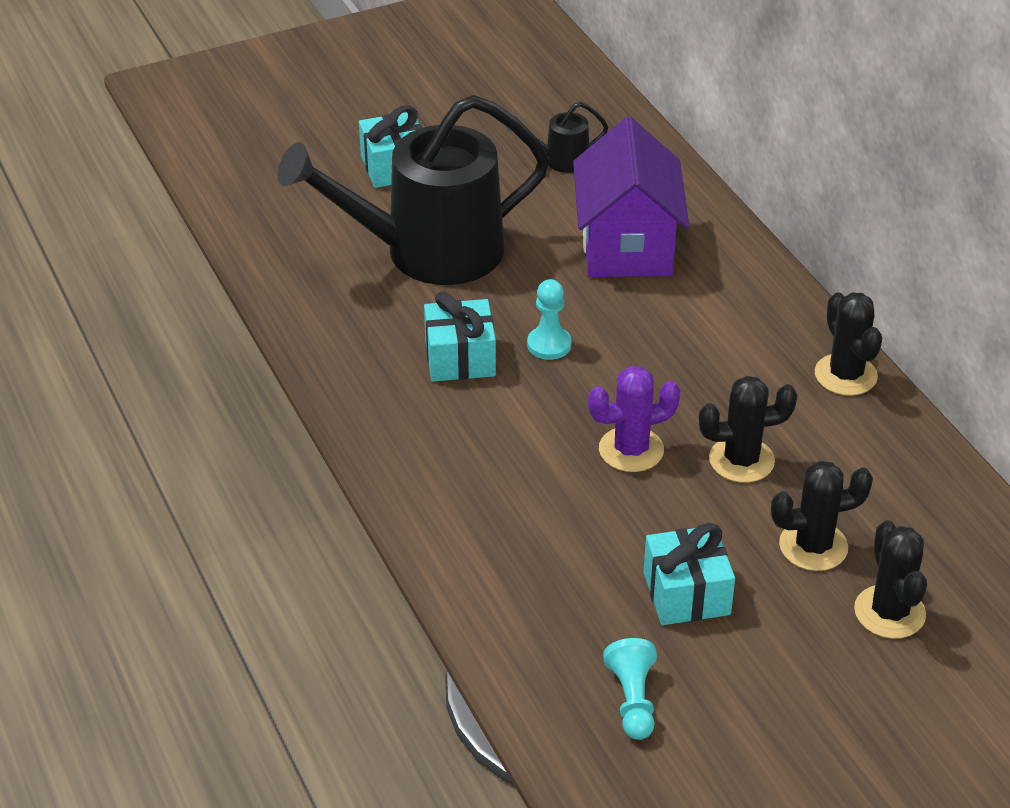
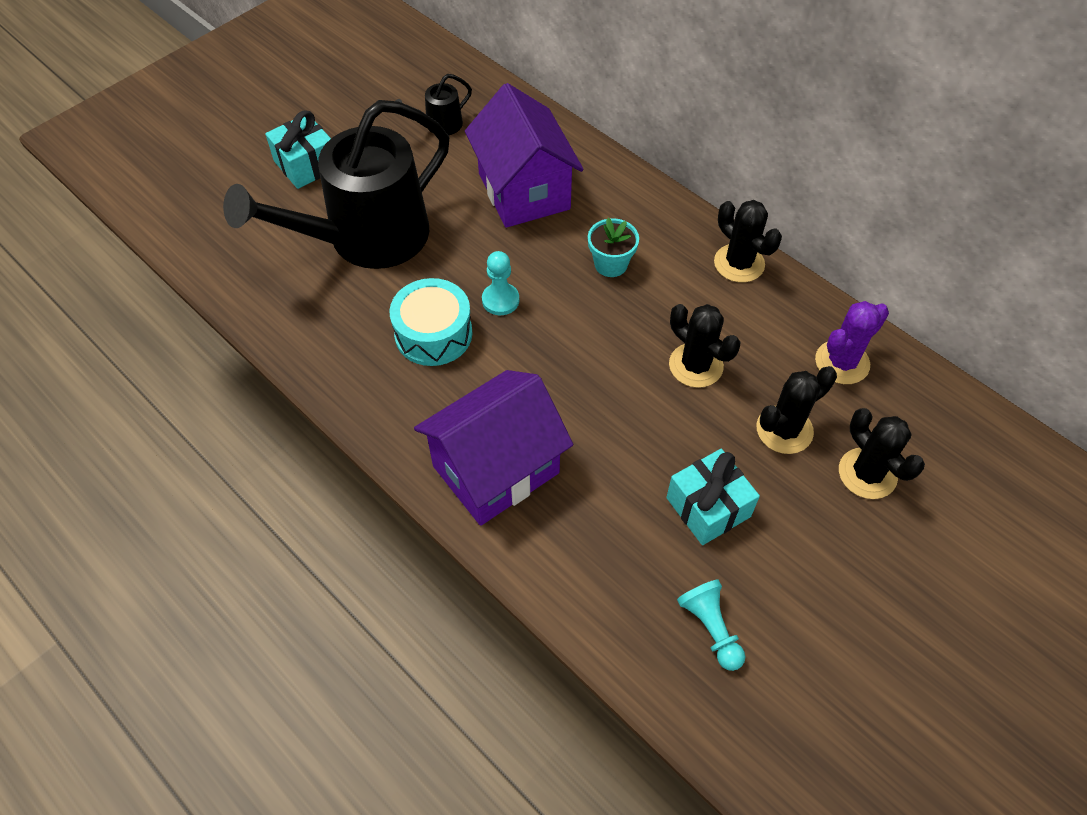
camera: 20 degrees left, 15 degrees up
turquoise gift [424,292,496,381] -> turquoise drum [390,278,473,366]
purple cactus [588,366,681,472] -> purple cactus moved to [815,301,889,384]
black cactus [699,376,797,483] -> black cactus turned 75 degrees clockwise [669,304,740,388]
none -> purple house [414,370,573,526]
none -> turquoise flower pot [588,218,639,277]

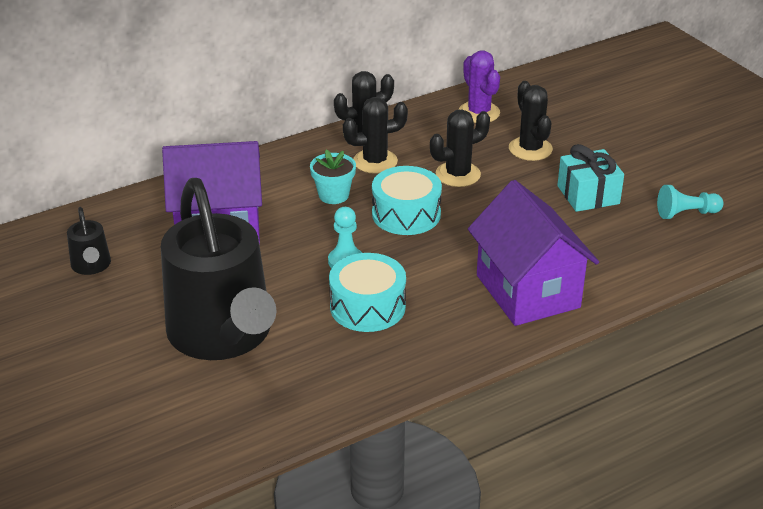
camera: 75 degrees left, 20 degrees down
turquoise gift [265,110,331,189] -> none
black cactus [839,408,925,499] -> black cactus moved to [343,97,408,174]
none -> turquoise drum [372,166,442,235]

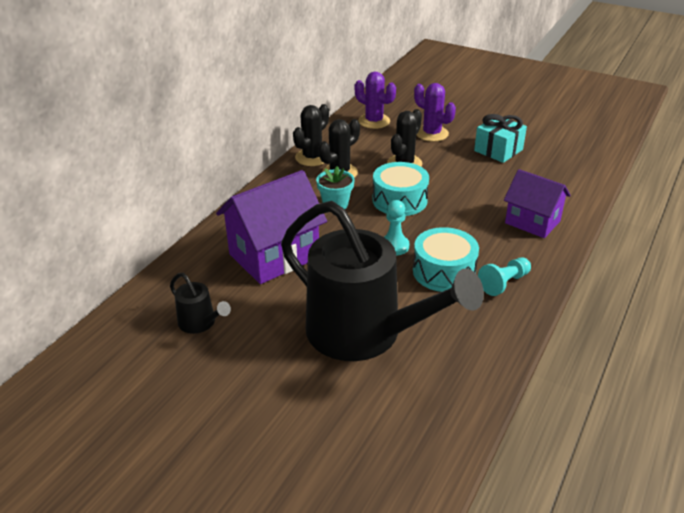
camera: 30 degrees left, 0 degrees up
purple house [468,180,599,326] -> purple house [504,169,571,238], size x0.65
black cactus [509,81,553,161] -> purple cactus [414,83,456,142]
turquoise pawn [657,185,724,219] -> turquoise pawn moved to [478,257,531,296]

